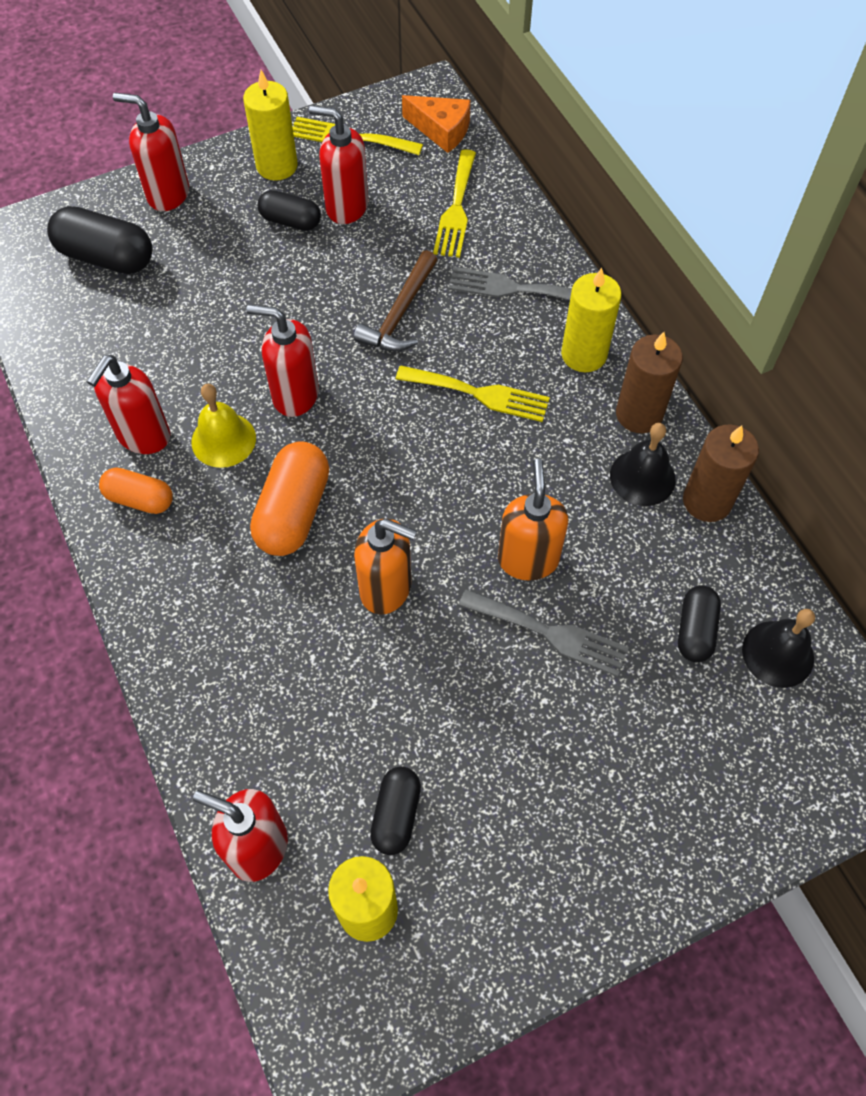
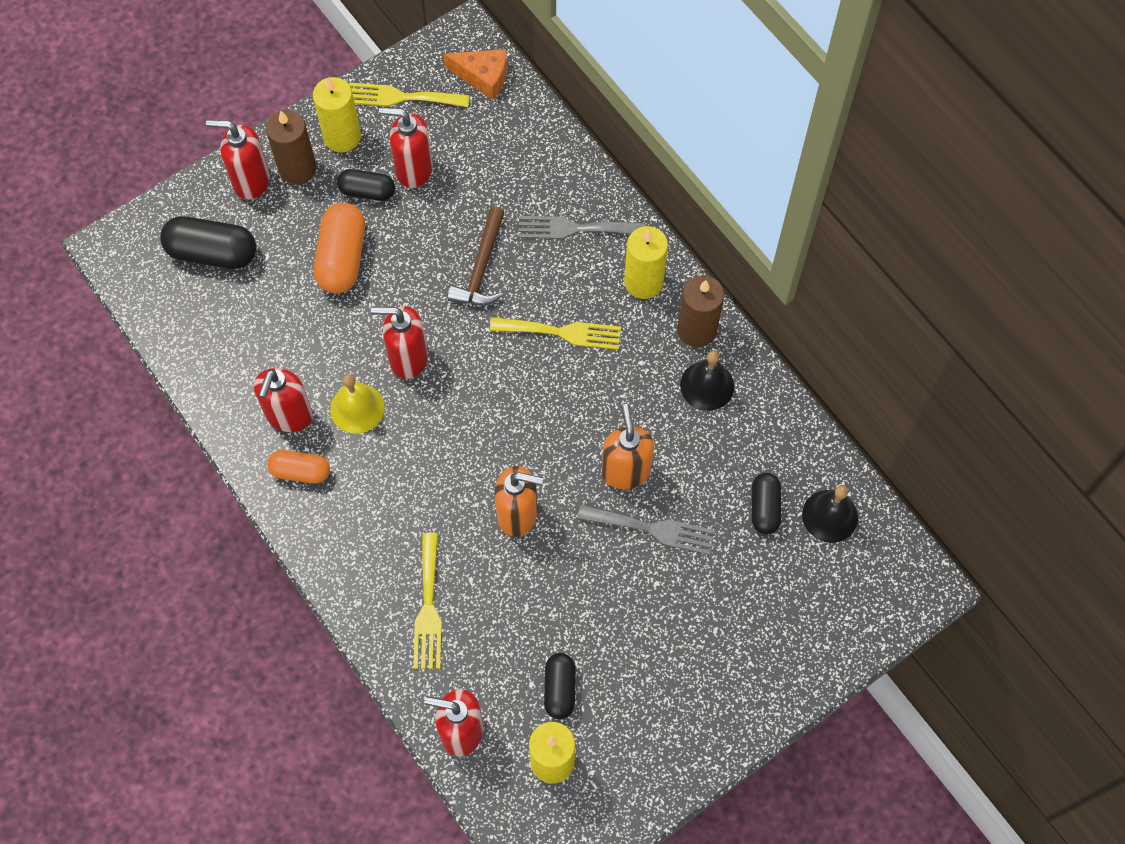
camera: 10 degrees left, 5 degrees up
orange capsule [250,441,329,556] -> orange capsule moved to [314,203,365,293]
yellow fork [433,149,476,258] -> yellow fork moved to [414,533,442,669]
brown candle [683,424,759,522] -> brown candle moved to [266,110,316,184]

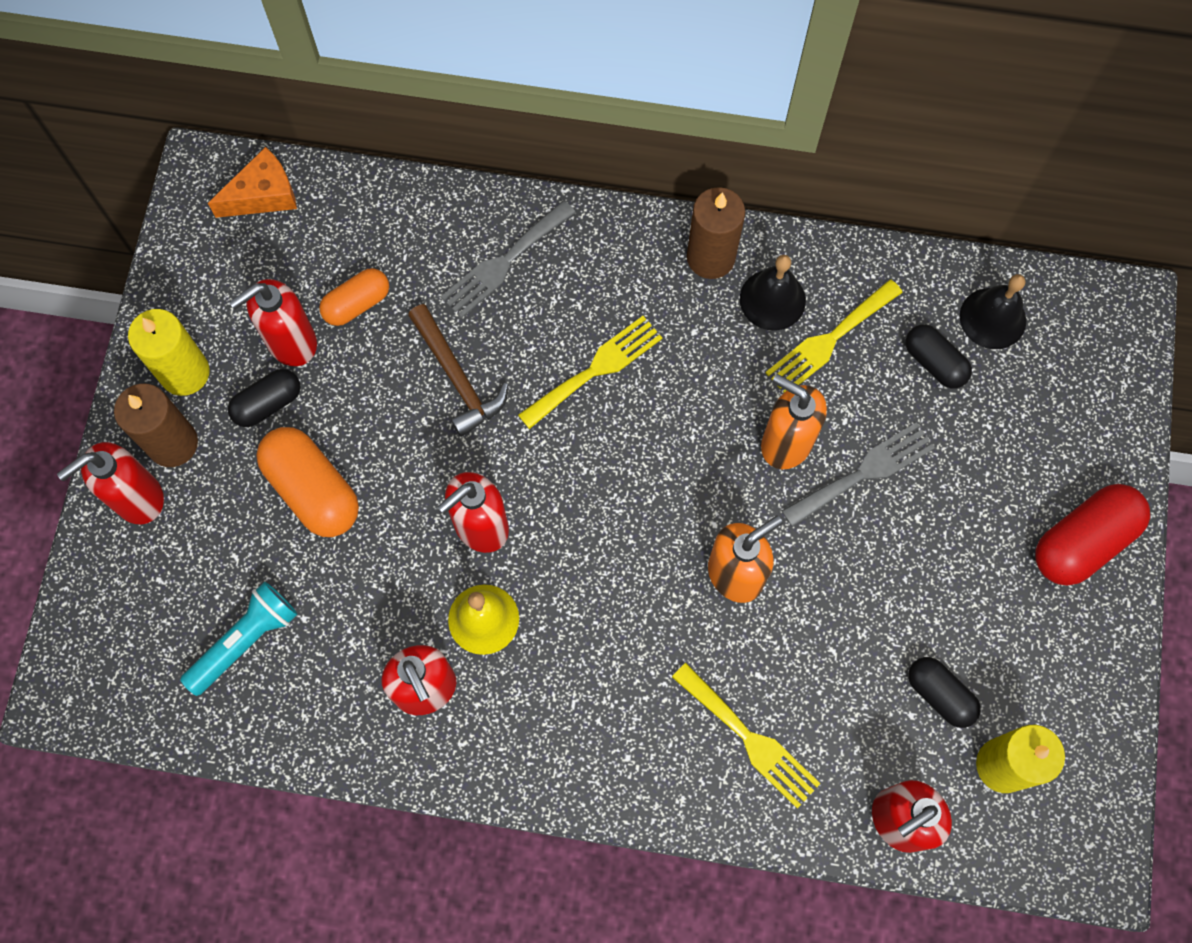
camera: 45 degrees left, 5 degrees up
black capsule [160,216,256,269] -> none
orange capsule [267,450,330,484] -> orange capsule moved to [319,268,389,326]
yellow fork [349,83,470,107] -> yellow fork moved to [766,279,903,393]
yellow candle [624,226,668,299] -> none
none -> turquoise flashlight [180,581,297,696]
none -> red capsule [1035,484,1150,586]

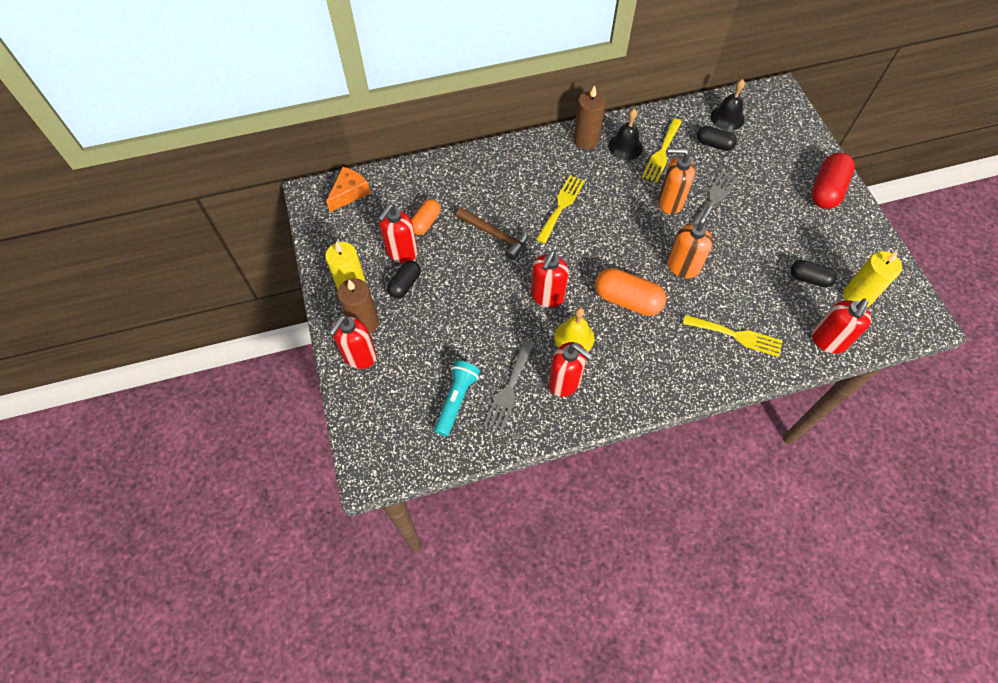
camera: 25 degrees left, 10 degrees down
orange capsule [256,427,359,537] -> orange capsule moved to [595,268,666,316]
grey fork [441,200,576,318] -> grey fork moved to [483,340,535,433]

